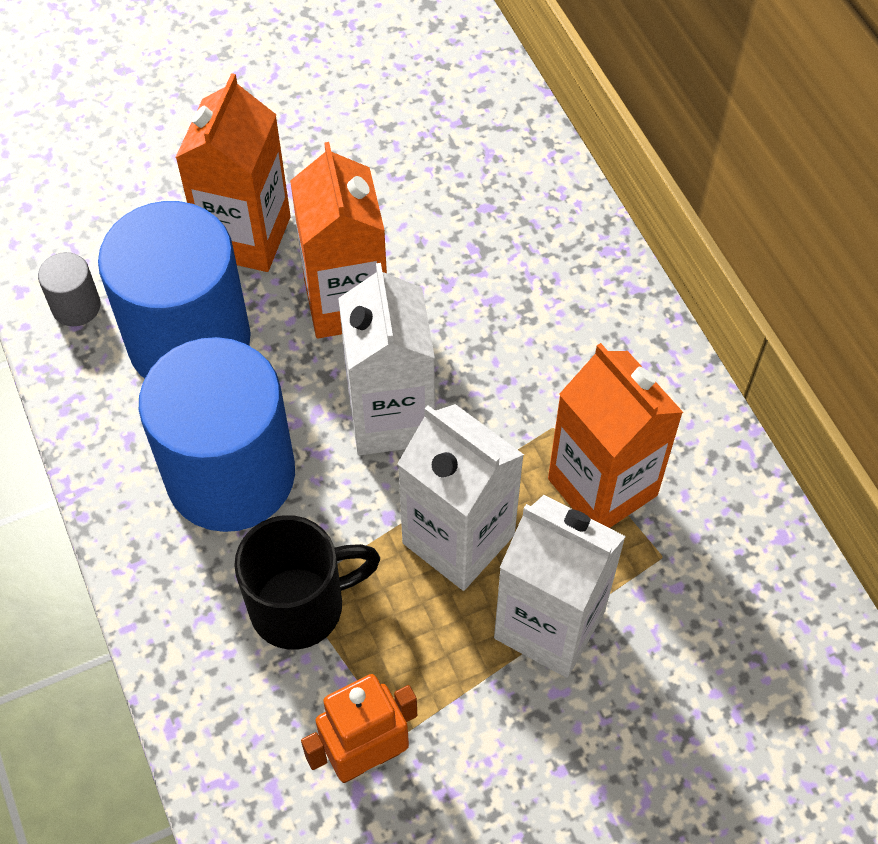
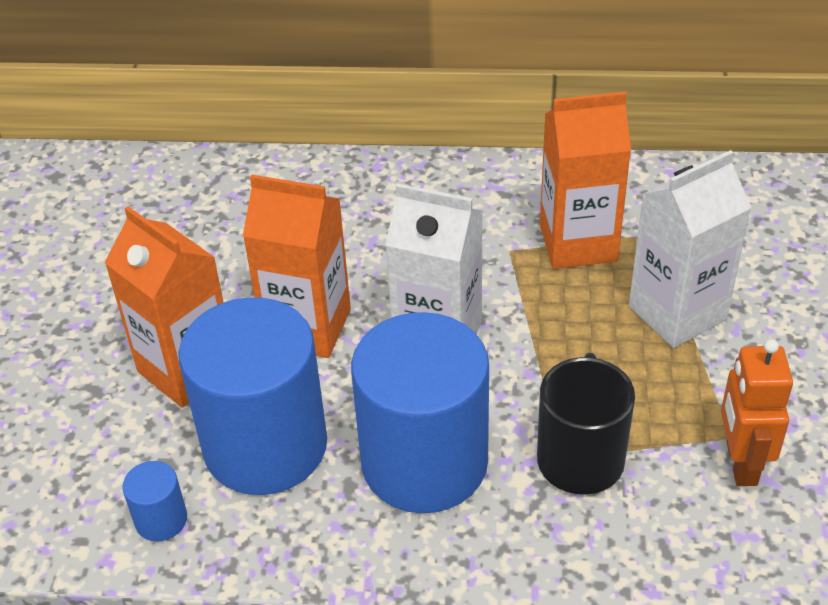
camera: 60 degrees left, 15 degrees down
grey cylinder [38,252,101,326] -> blue cylinder [122,461,187,541]
white carton [397,404,524,591] -> none

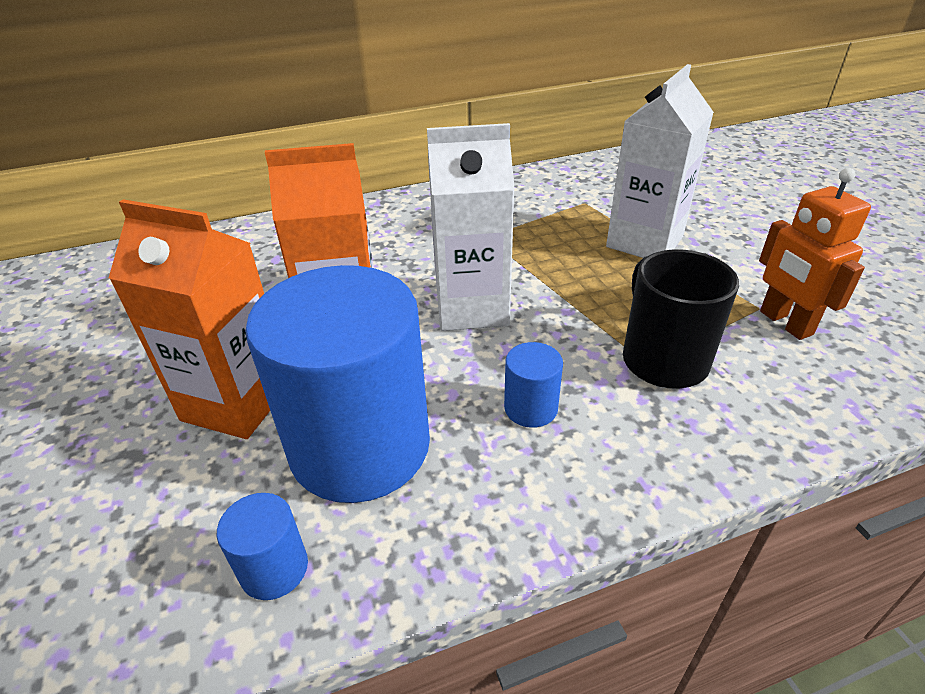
camera: 25 degrees left, 5 degrees down
blue cylinder [351,312,489,513] -> blue cylinder [504,342,563,428], size x0.40
orange carton [540,91,631,269] -> none

